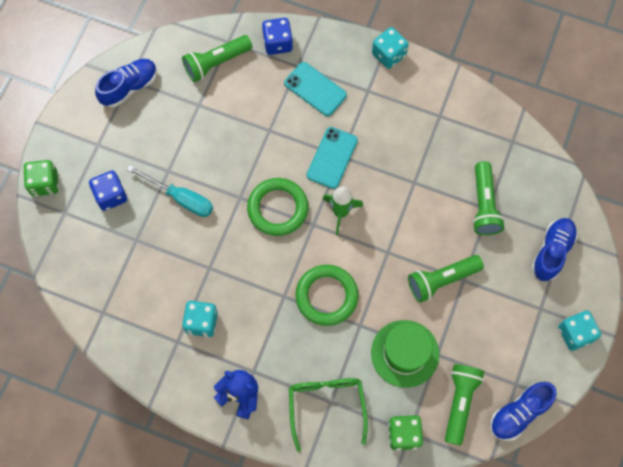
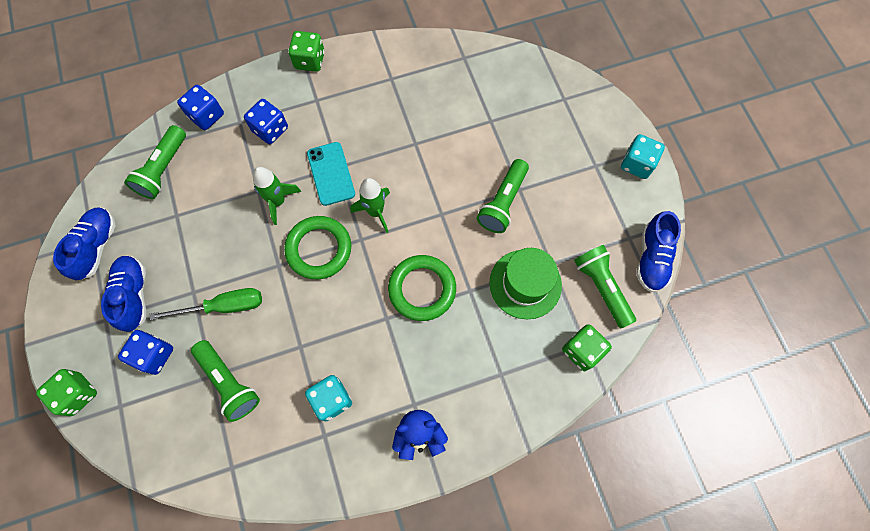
camera: 40 degrees left, 0 degrees up
turquoise screwdriver [127,165,213,217] -> green screwdriver [150,288,262,320]
turquoise phone [284,62,347,116] -> blue dice [244,99,288,144]
green glasses [289,378,368,452] -> none
turquoise dice [372,27,409,69] -> green dice [289,31,325,72]
green flashlight [472,161,505,235] -> green flashlight moved to [191,340,260,422]
blue shoe [532,218,578,281] -> blue shoe moved to [101,256,146,332]
none -> green rocket [253,167,301,225]

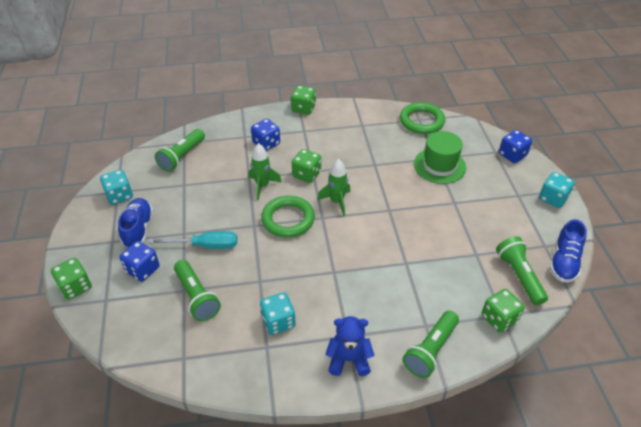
camera: 10 degrees right, 25 degrees down
blue shoe [53,207,116,280] -> turquoise dice [100,170,133,205]
green screwdriver [150,288,262,320] -> turquoise screwdriver [148,231,237,249]
blue dice [177,85,224,130] -> blue dice moved to [499,130,532,163]
turquoise phone [307,142,355,206] -> green dice [292,149,321,183]
green ring [388,255,456,321] -> green ring moved to [400,102,445,134]
green flashlight [477,159,529,233] -> green flashlight moved to [403,311,459,378]
green hat [489,248,562,320] -> green hat moved to [414,131,466,184]

